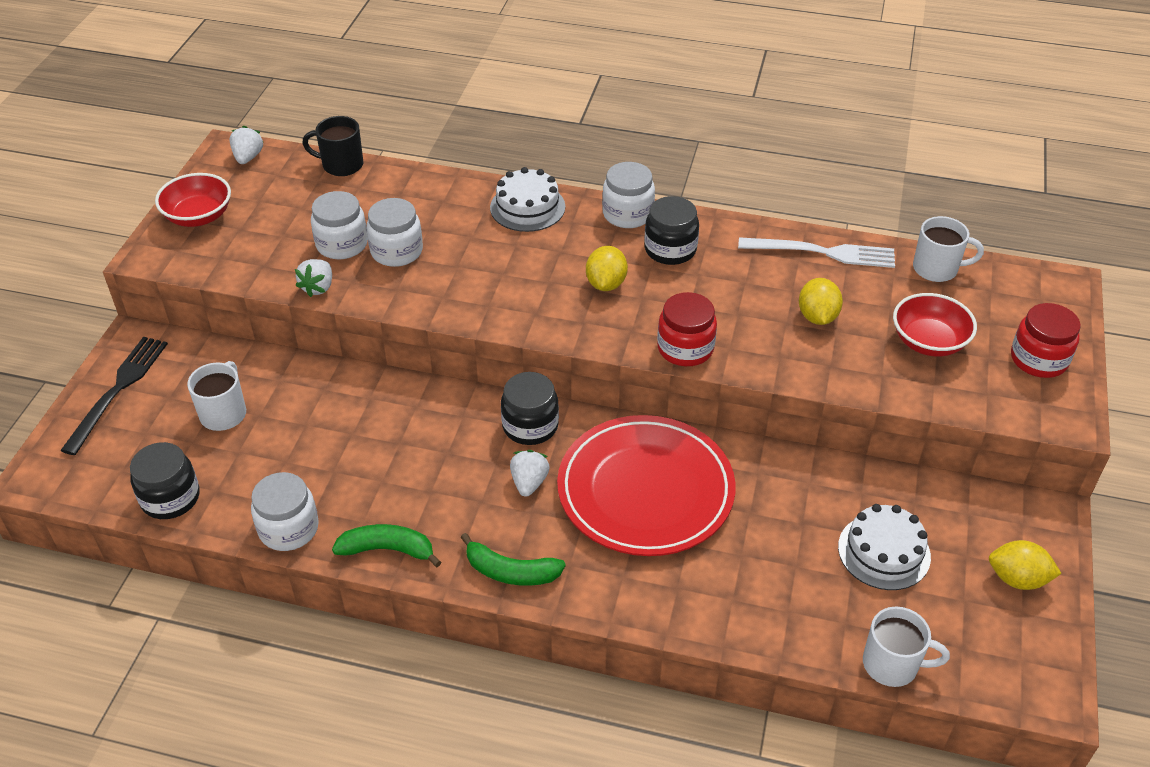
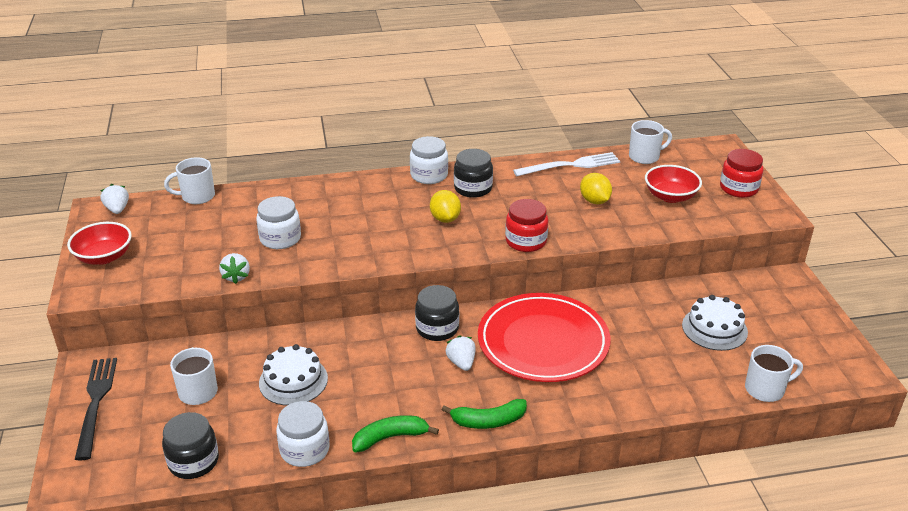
camera: 25 degrees left, 10 degrees down
black mug [302,116,364,176] -> white mug [164,157,215,204]
white jar [311,191,368,259] -> none
white cake [490,167,565,232] -> white cake moved to [259,344,328,406]
yellow lemon [989,540,1062,590] -> none

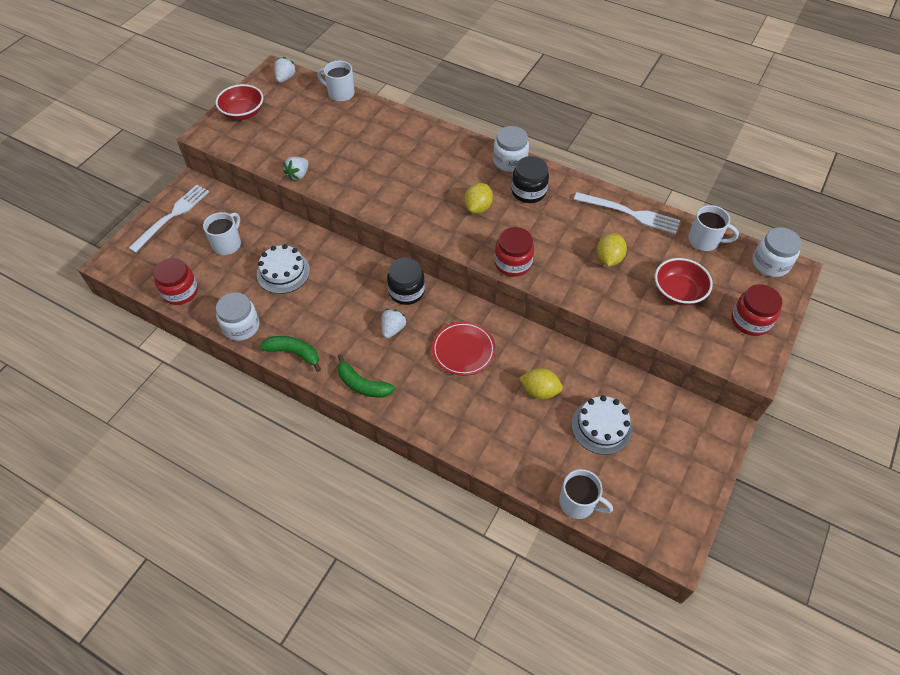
camera: 40 degrees right, 20 degrees up
black fork [75,358,117,460] -> white fork [129,185,209,253]
black jar [162,412,219,479] -> red jar [153,258,198,305]
white jar [256,196,301,249] -> white jar moved to [753,227,802,277]
red plate [478,293,610,382] -> red plate [432,321,496,376], size x0.56
none -> yellow lemon [519,368,563,399]

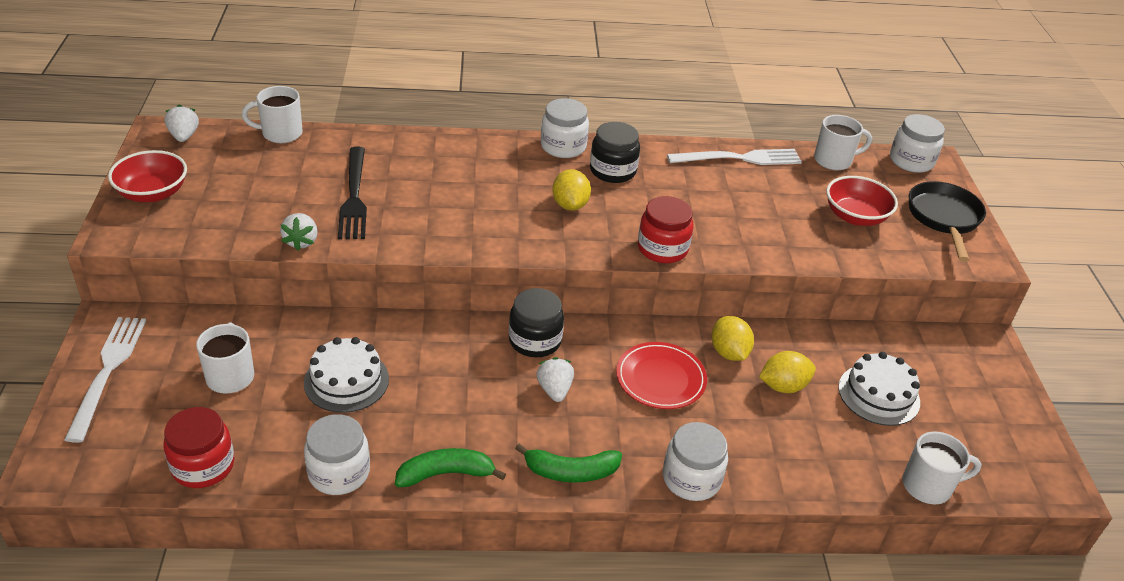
camera: 35 degrees left, 15 degrees down
yellow lemon [597,233,627,266] -> yellow lemon moved to [711,316,754,361]
red jar [731,284,782,336] -> black pan [909,181,986,262]
none -> black fork [338,147,367,239]
none -> white jar [663,422,728,501]

